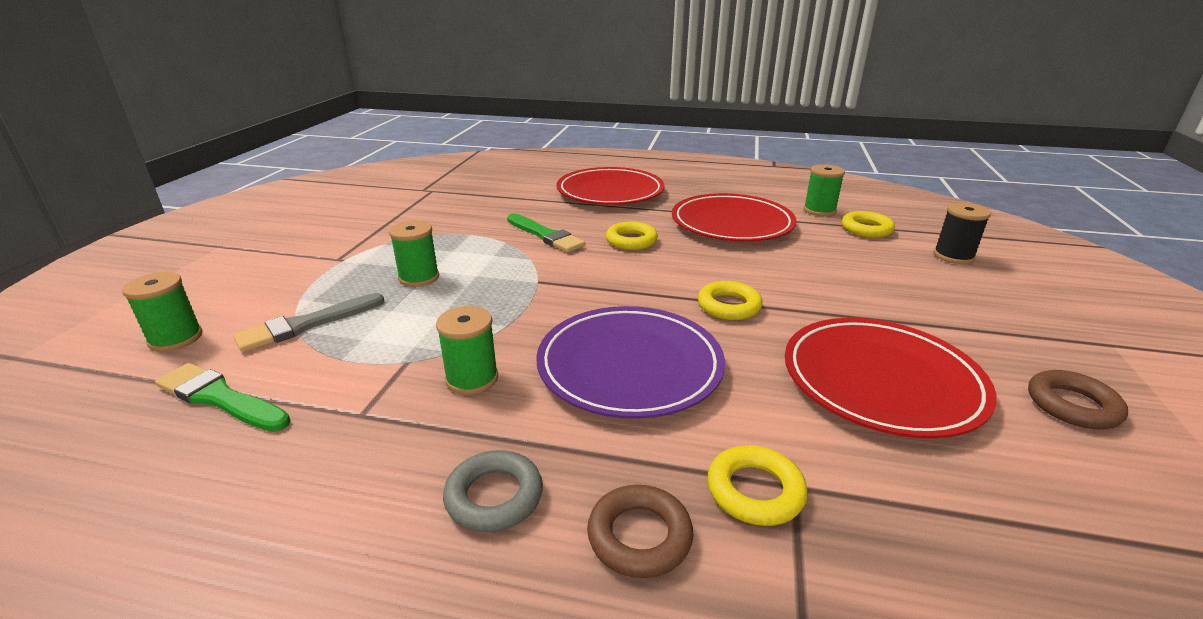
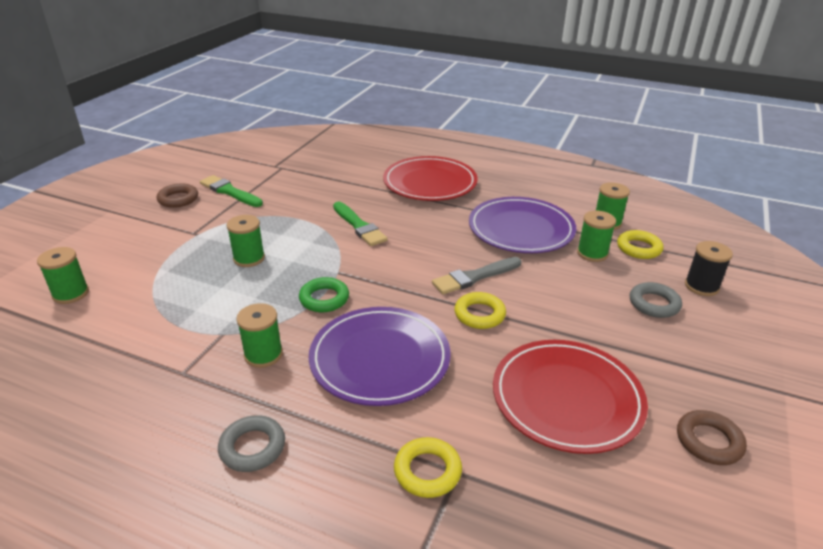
camera: 10 degrees right, 5 degrees up
green brush [155,363,291,432] -> green brush moved to [200,175,263,207]
grey brush [233,293,384,352] -> grey brush moved to [432,257,522,294]
brown ring [587,485,694,578] -> brown ring moved to [157,183,198,208]
yellow ring [606,222,658,250] -> none
red plate [672,193,797,242] -> purple plate [469,197,576,253]
none -> green ring [299,277,349,312]
none -> green spool [577,211,616,262]
none -> grey ring [630,282,682,318]

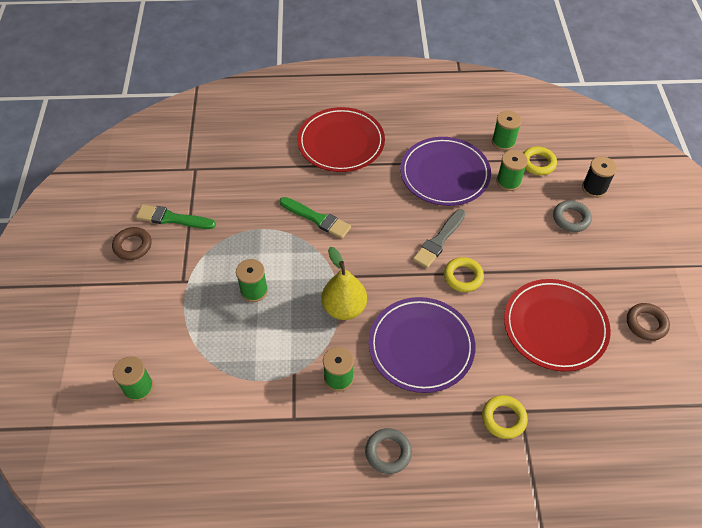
camera: 25 degrees left, 20 degrees up
green ring [299,277,349,312] -> yellow pear [321,247,367,320]

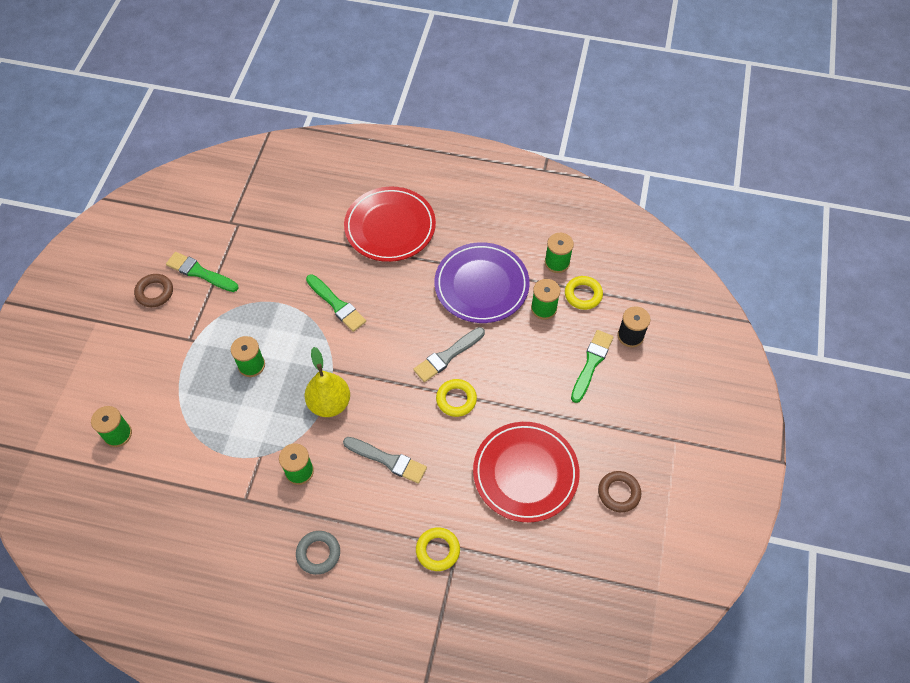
camera: 15 degrees right, 5 degrees up
purple plate [368,297,475,393] -> grey brush [343,437,427,484]
grey ring [553,200,592,232] -> green brush [571,330,614,403]

